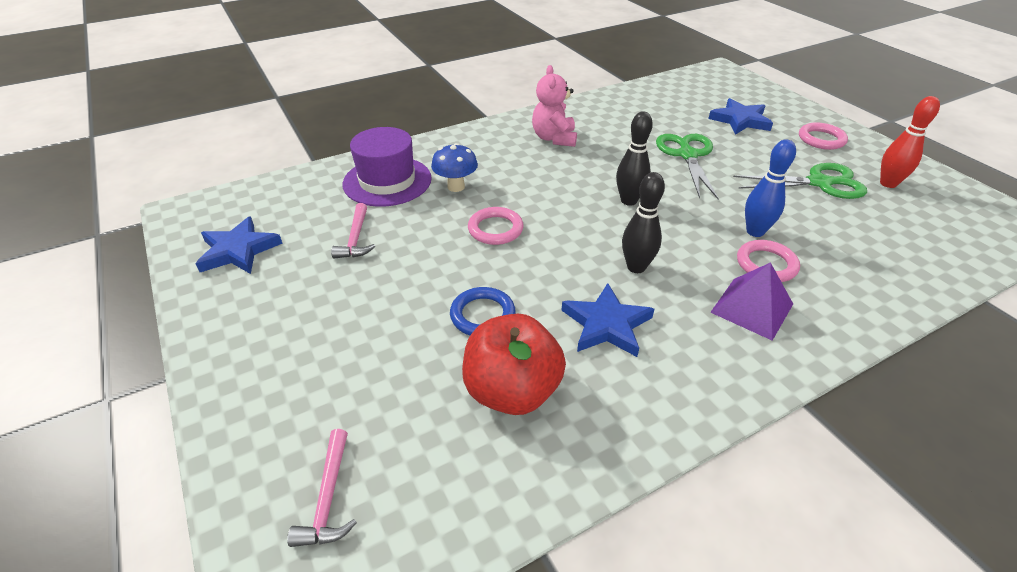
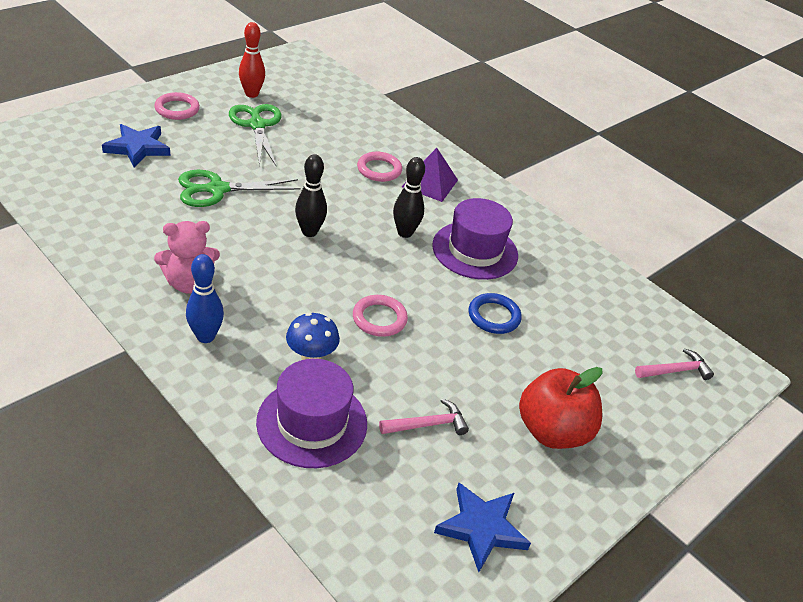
camera: 110 degrees left, 0 degrees up
red apple [462,314,566,415] -> red apple moved to [519,367,602,449]
blue star [561,283,654,357] -> purple hat [432,198,518,280]
blue bowling pin [745,139,796,237] -> blue bowling pin moved to [186,254,224,343]

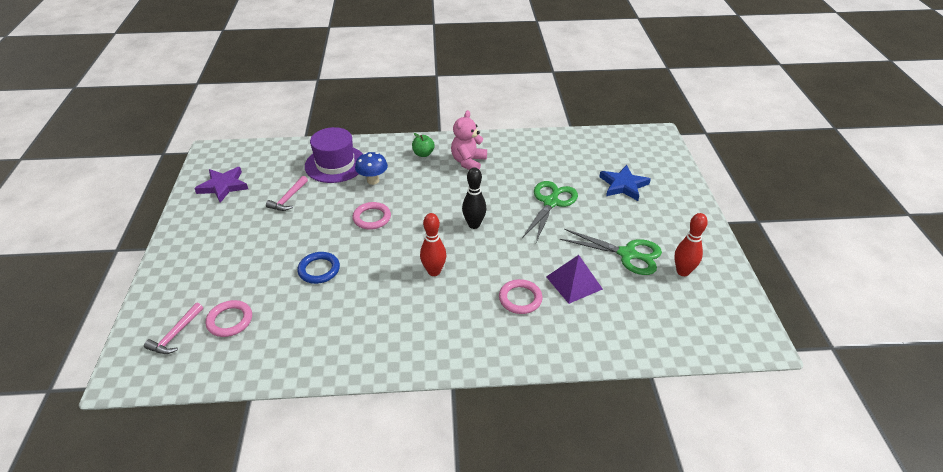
camera: 135 degrees right, 0 degrees up
pink ring [154,92,200,120] -> pink ring moved to [206,300,252,337]
blue bowling pin [186,254,224,343] -> green apple [412,133,435,157]
black bowling pin [393,157,425,238] -> red bowling pin [420,213,446,276]
purple pyramid [402,148,458,202] -> purple pyramid moved to [546,255,603,304]
purple hat [432,198,518,280] -> none
blue star [434,482,531,572] -> purple star [194,167,248,203]
red apple [519,367,602,449] -> none

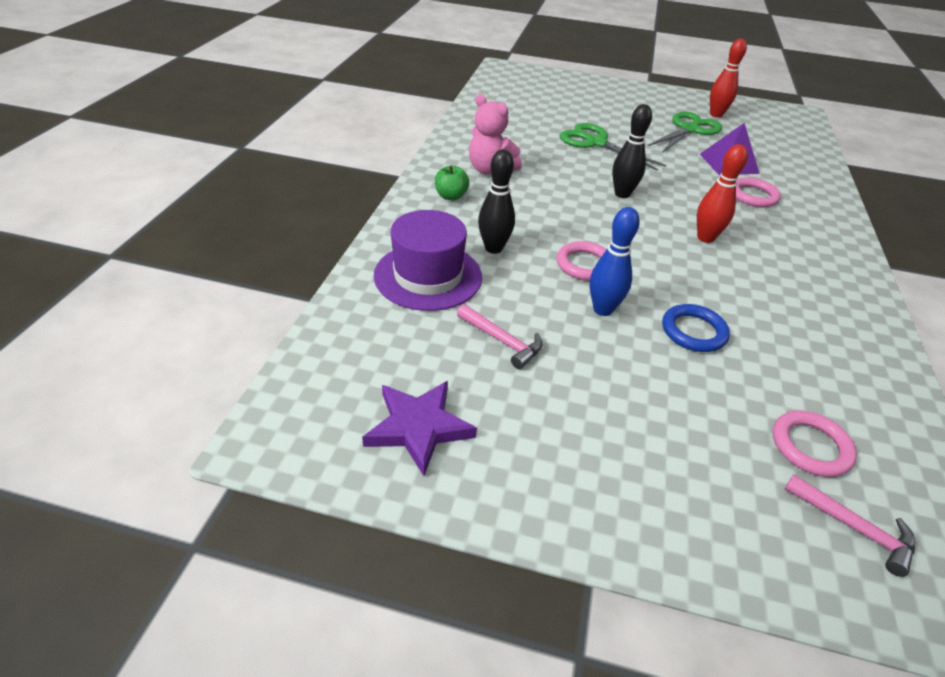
camera: 75 degrees left, 0 degrees up
blue mushroom [355,152,388,185] -> black bowling pin [478,150,515,254]
blue star [599,165,651,201] -> none
none -> blue bowling pin [590,207,640,316]

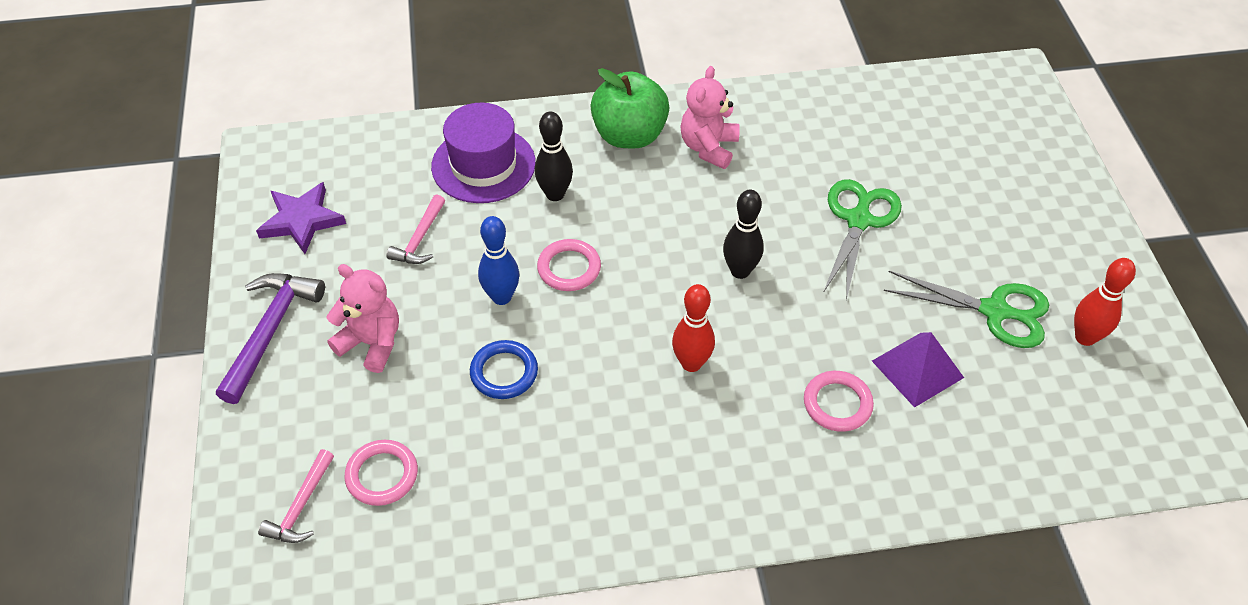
camera: 70 degrees right, 10 degrees up
green apple [435,166,469,200] -> green apple [591,68,670,148], size x2.00
none -> purple hammer [216,273,325,404]
none -> pink teddy bear [326,264,399,373]

